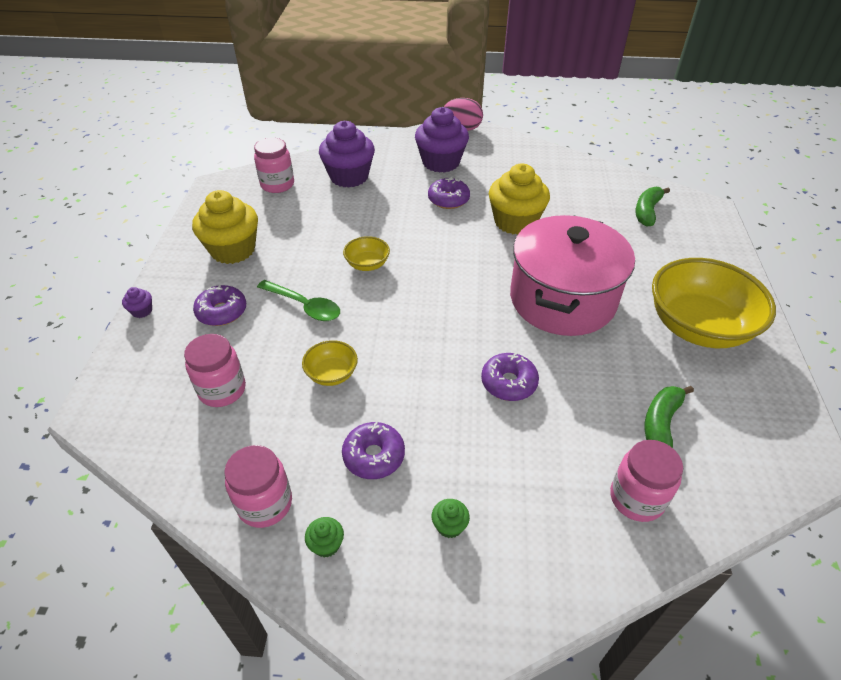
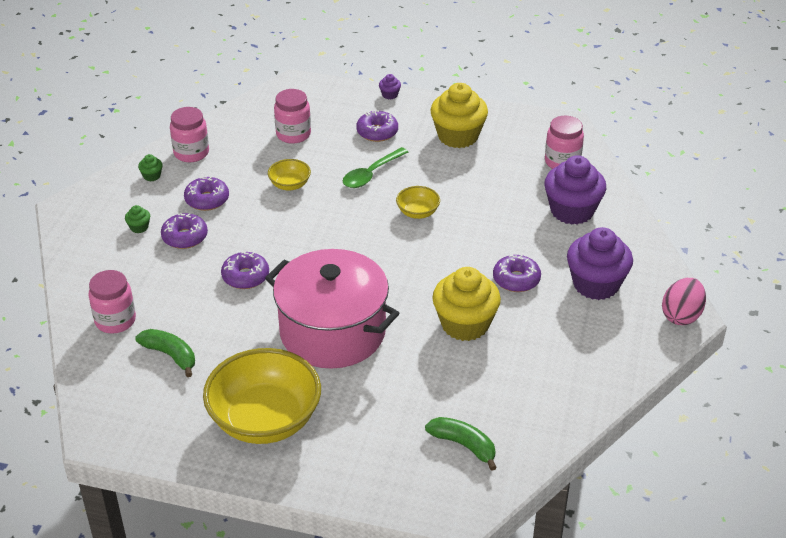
camera: 100 degrees right, 5 degrees down
none -> purple donut [161,213,208,249]

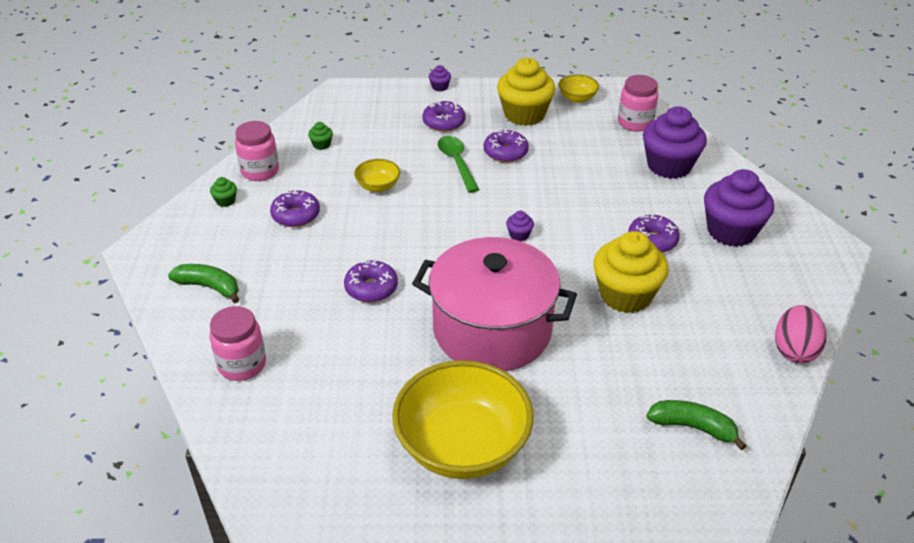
camera: 15 degrees left, 0 degrees up
green cupcake [125,205,150,233] -> green cupcake moved to [308,122,333,150]
green banana [135,329,195,377] -> green banana moved to [168,264,239,303]
purple donut [161,213,208,249] -> purple donut moved to [484,129,529,163]
pink jar [274,89,311,144] -> none
green spoon [343,147,408,188] -> green spoon turned 135 degrees clockwise [438,136,479,193]
yellow bowl [396,186,440,219] -> yellow bowl moved to [558,74,599,103]
pink egg [662,278,706,325] -> pink egg moved to [775,305,826,363]
none -> purple cupcake [506,211,534,241]

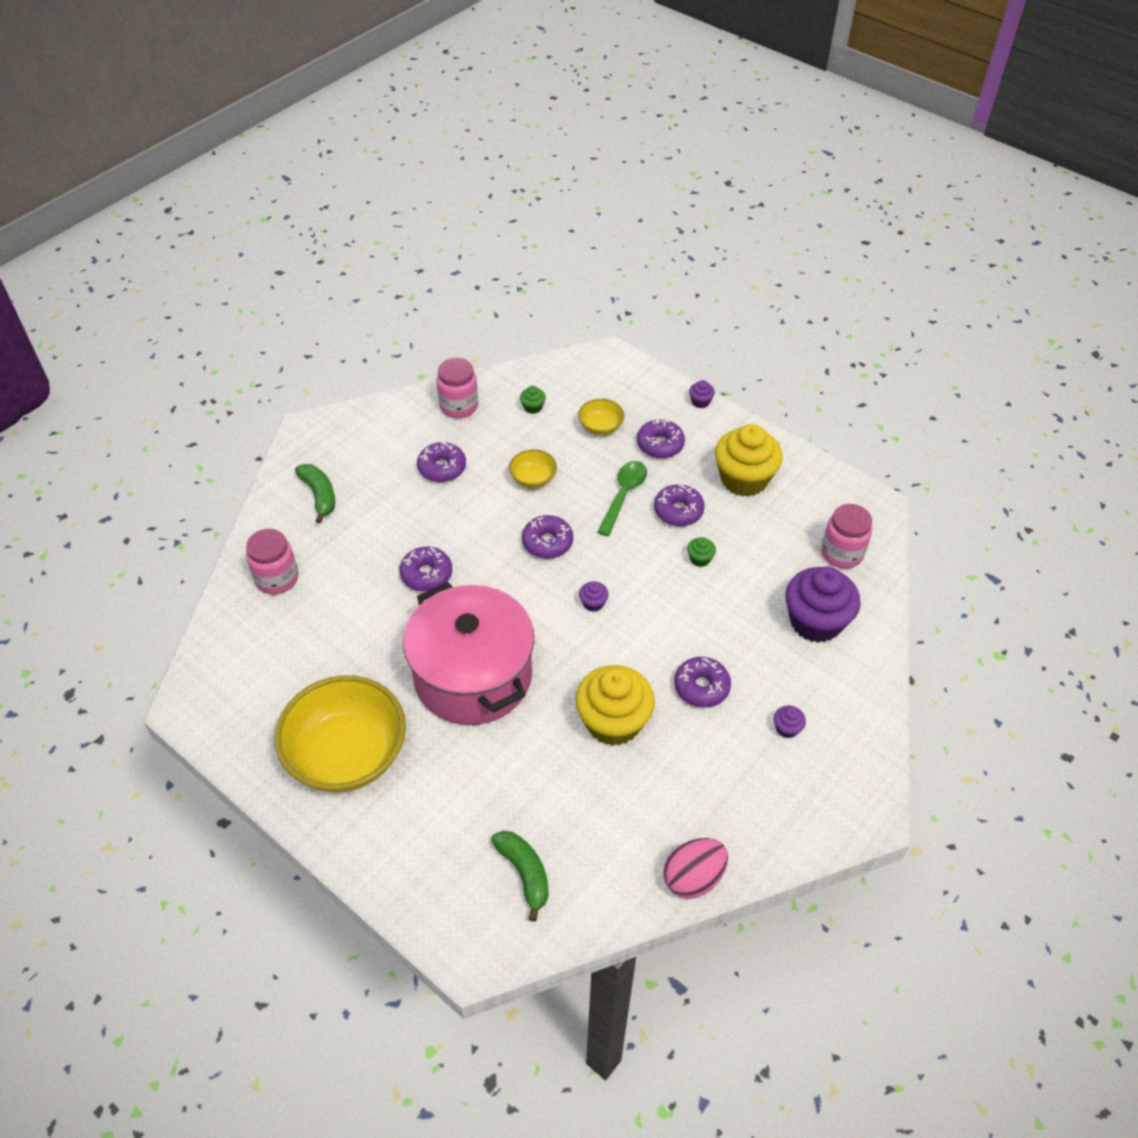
camera: 40 degrees right, 10 degrees up
green cupcake [210,177,237,207] -> green cupcake moved to [687,537,716,567]
yellow bowl [558,74,599,103] -> yellow bowl moved to [578,399,625,436]
purple cupcake [704,169,774,247] -> purple cupcake [774,706,806,738], size x0.41
none -> purple donut [522,515,573,559]

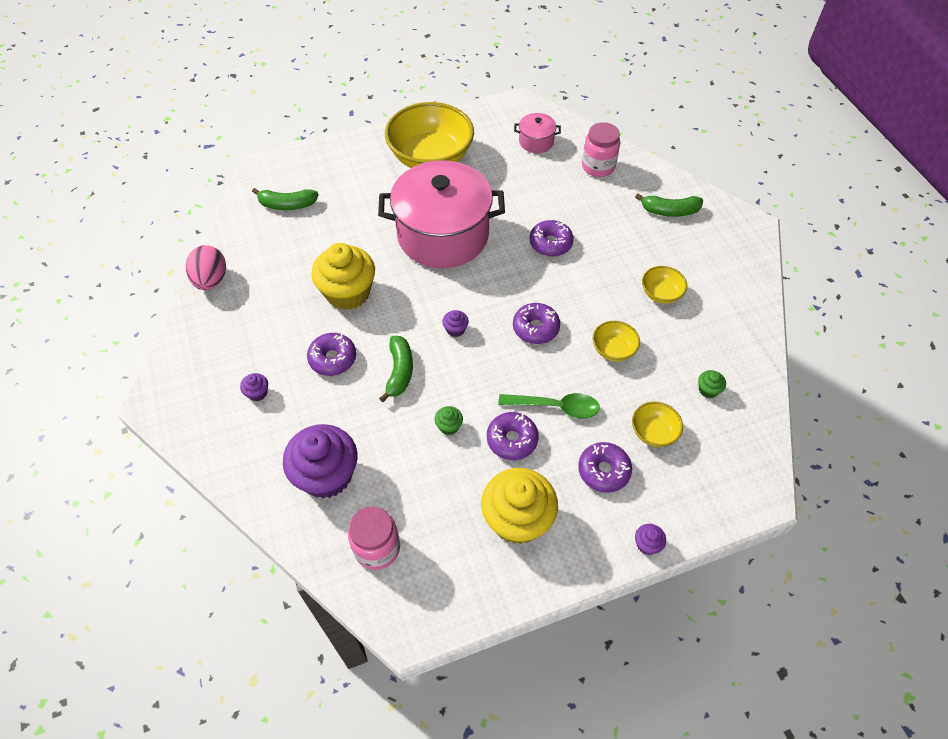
camera: 120 degrees right, 5 degrees up
purple donut [417,442,466,482] -> yellow bowl [642,266,687,304]
pink jar [437,358,478,418] -> none
green spoon [597,461,647,536] -> green spoon turned 45 degrees counterclockwise [498,393,600,418]
none -> green banana [379,336,413,402]
none -> pink pot [514,113,561,153]

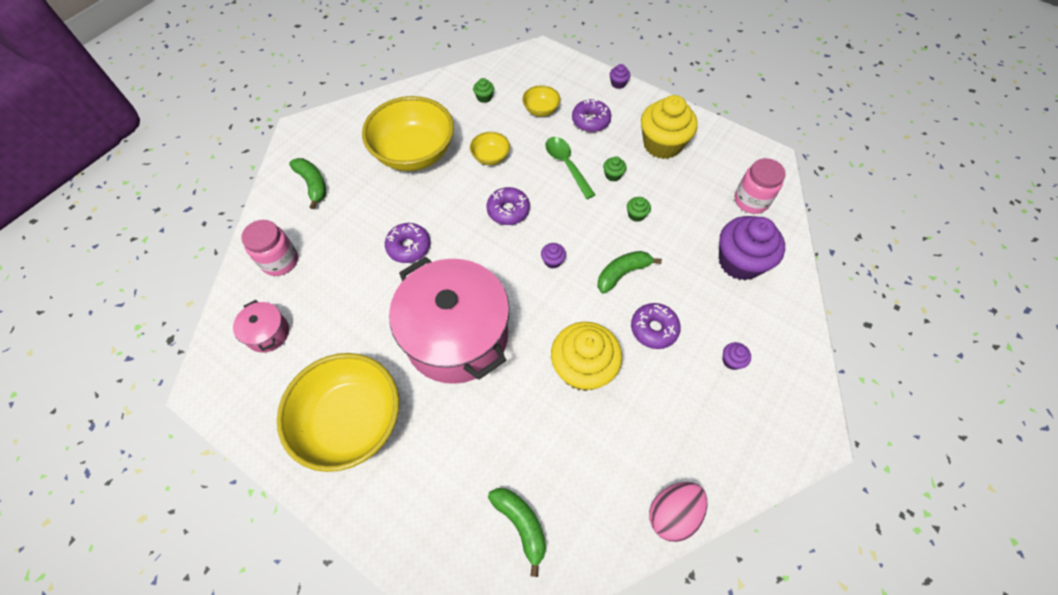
camera: 125 degrees left, 5 degrees up
purple donut [487,412,539,460] -> green cupcake [603,157,626,182]
yellow bowl [642,266,687,304] -> yellow bowl [362,96,454,171], size x2.22

